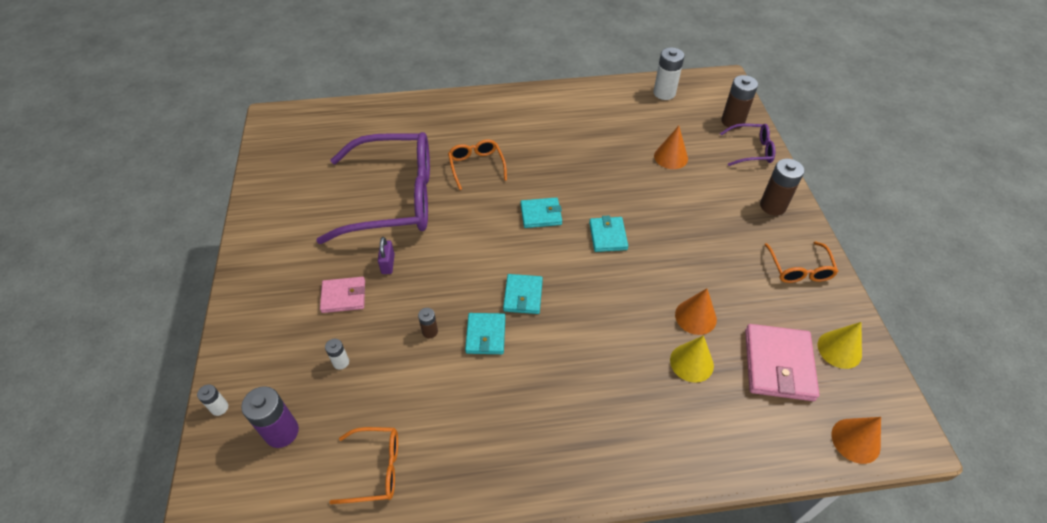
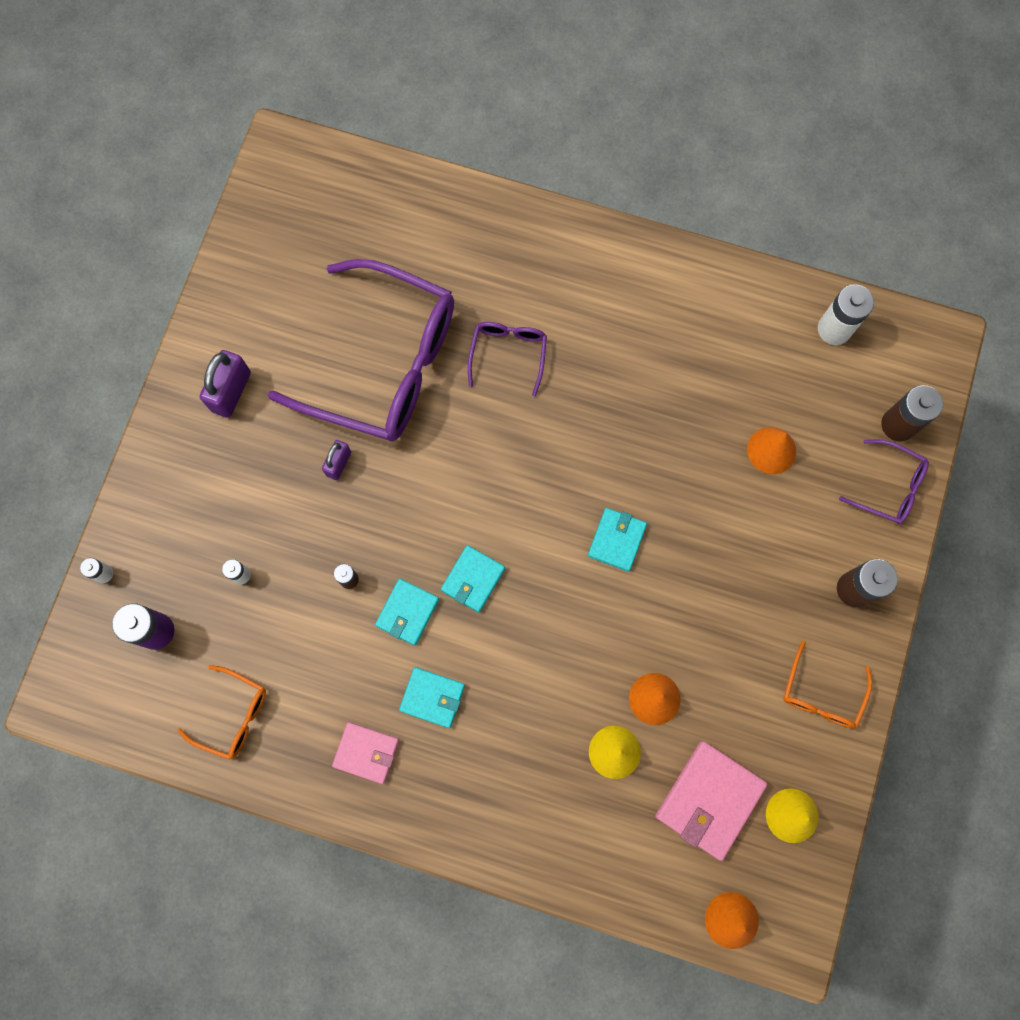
camera: 25 degrees right, 25 degrees up
pink wallet [320,277,365,313] -> pink wallet moved to [332,722,399,784]
orange glasses [448,139,507,190] -> purple glasses [468,322,547,396]
turquoise wallet [520,197,562,228] -> turquoise wallet moved to [399,667,465,728]
none -> purple padlock [200,350,251,418]

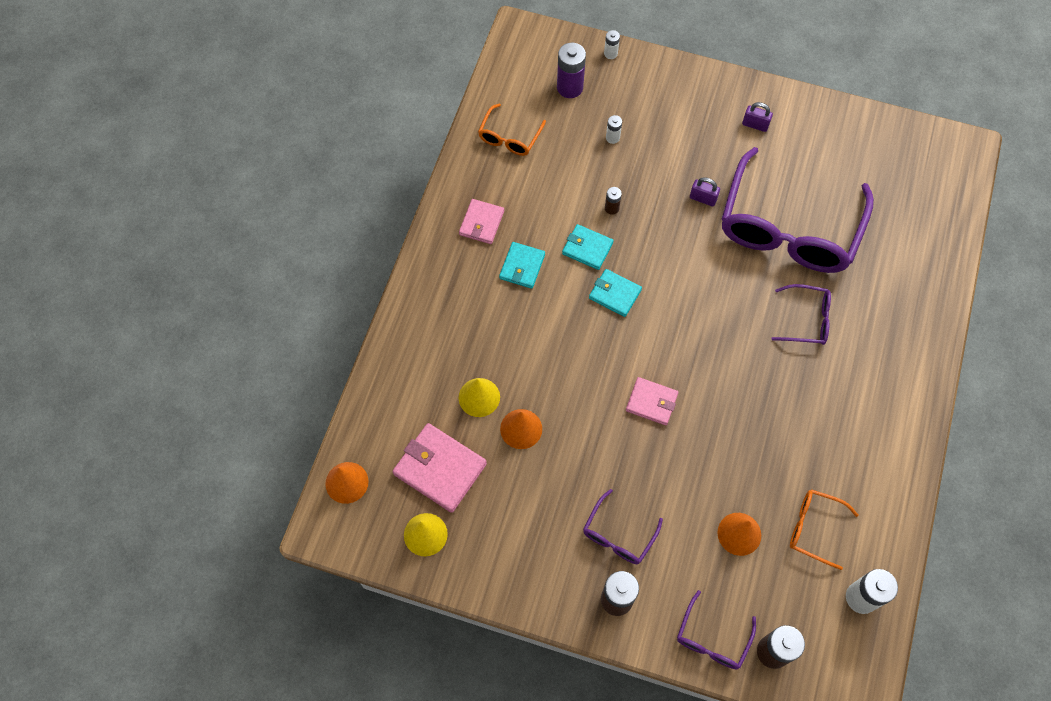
camera: 90 degrees right, 10 degrees down
purple padlock [200,350,251,418] -> purple padlock [742,102,773,132], size x0.61
turquoise wallet [588,508,647,572] -> pink wallet [626,377,679,425]
orange glasses [783,640,872,728] -> orange glasses moved to [790,489,859,570]
none -> purple glasses [583,489,663,564]

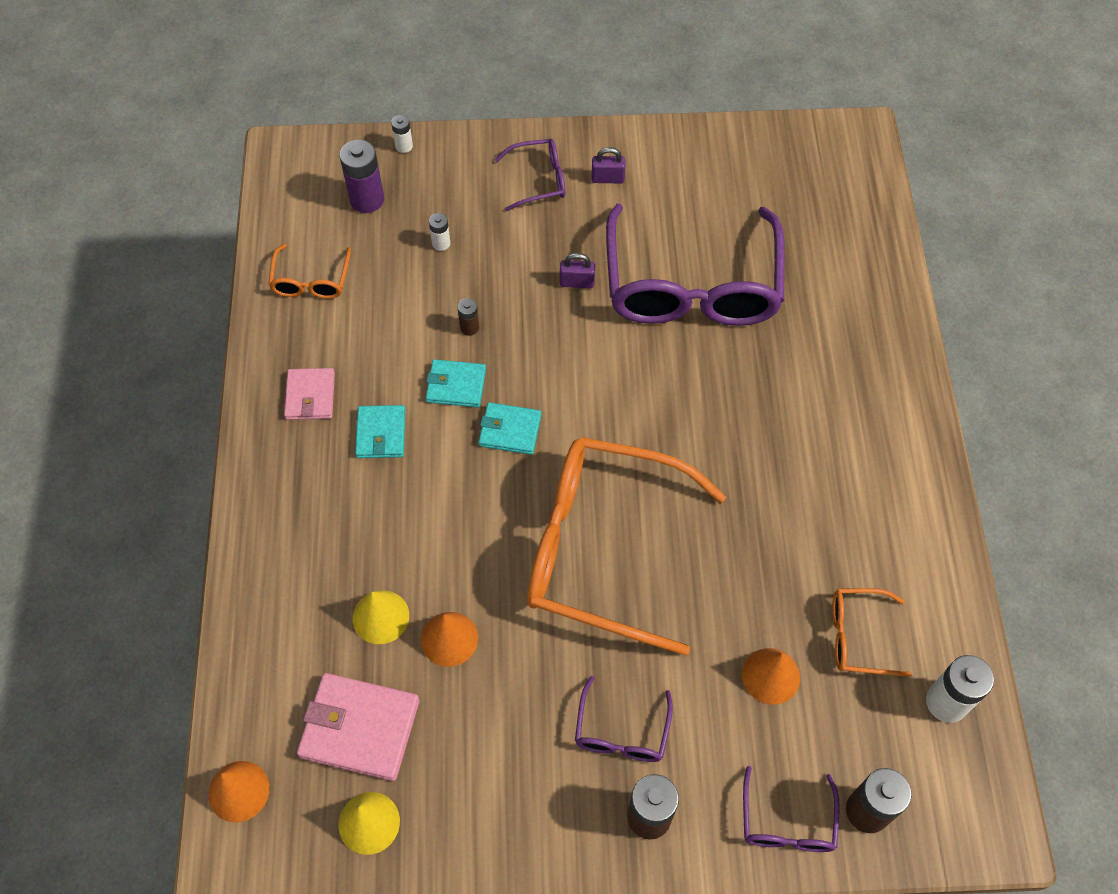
camera: 20 degrees left, 5 degrees down
pink wallet [626,377,679,425] -> orange glasses [527,437,726,656]
purple glasses [772,284,831,345] -> purple glasses moved to [494,139,565,211]

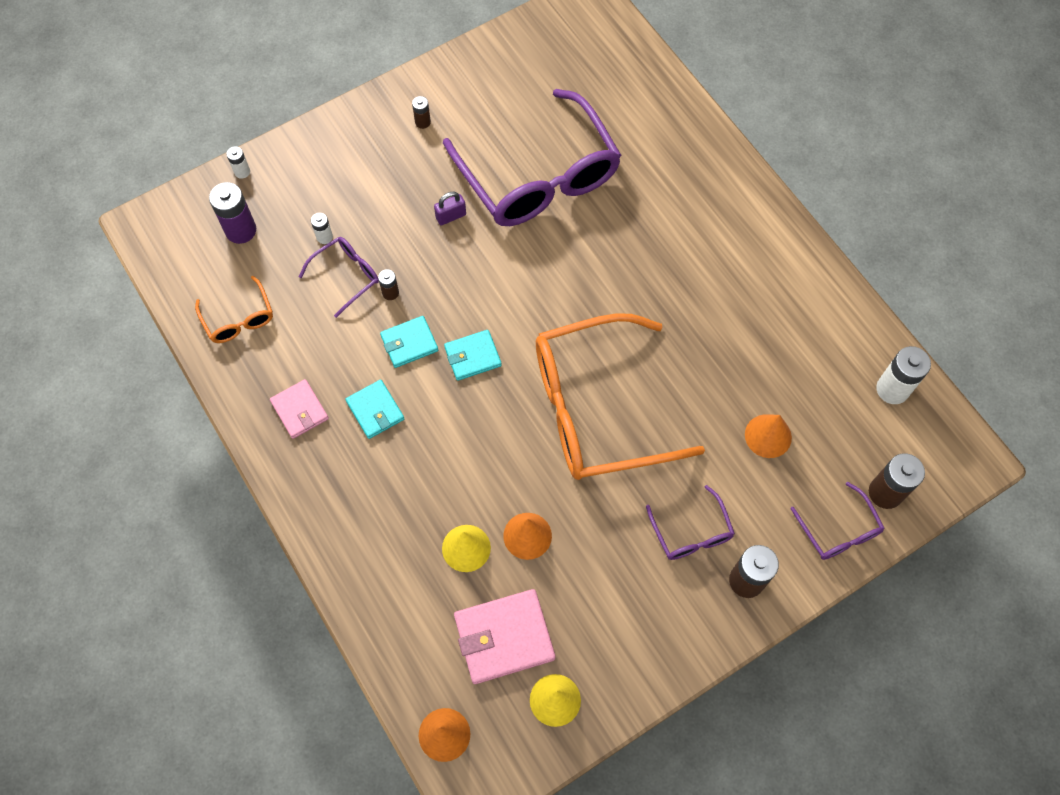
camera: 30 degrees left, 5 degrees up
purple glasses [494,139,565,211] -> purple glasses moved to [299,237,379,318]
purple padlock [592,147,626,183] -> brown battery [412,96,431,129]
orange glasses [832,588,911,677] -> none

